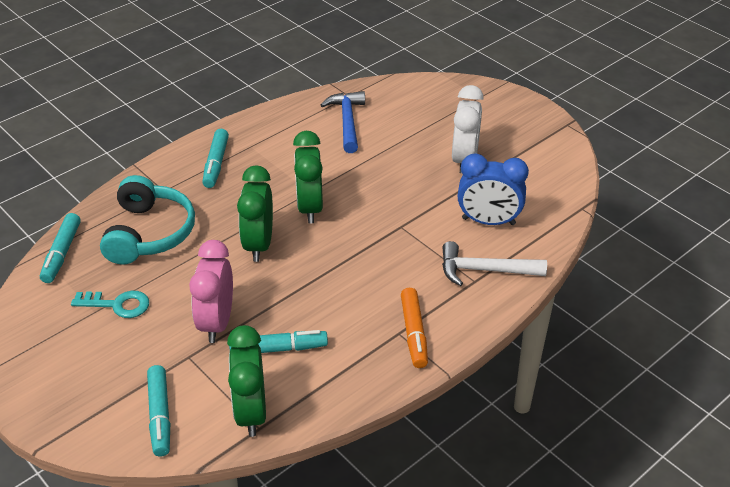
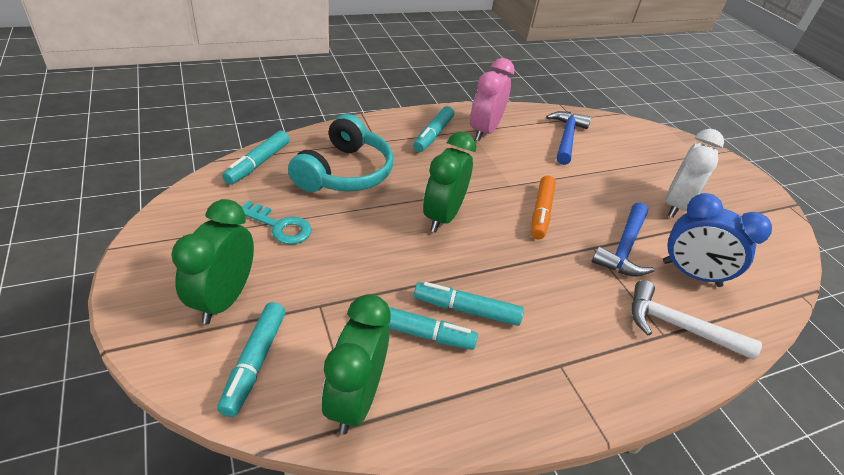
camera: 15 degrees right, 0 degrees up
pink clock [189,240,233,343] -> pink clock moved to [470,58,515,141]
green clock [293,131,323,224] -> green clock moved to [171,199,254,324]
orange marker [401,288,428,368] -> orange marker moved to [531,176,556,239]
none -> turquoise marker [414,282,524,326]
none -> blue hammer [592,203,654,277]

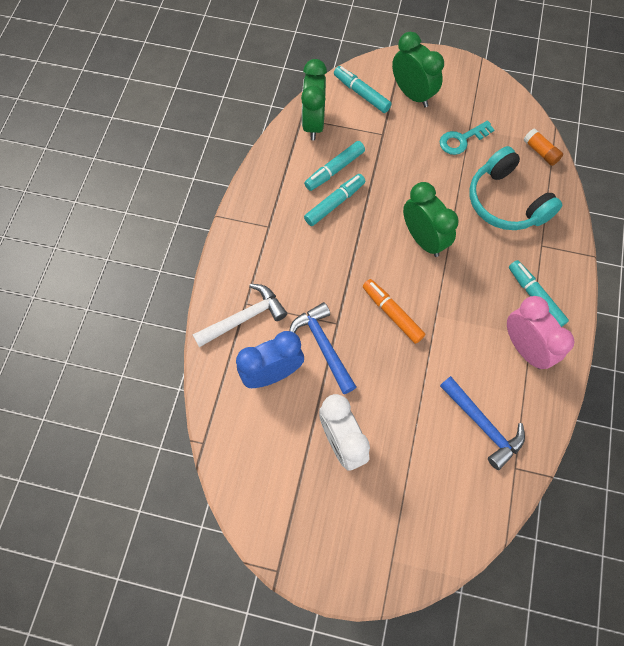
camera: 130 degrees right, 25 degrees up
turquoise marker [222,131,290,185] -> orange glue stick [523,128,563,166]
green clock [322,294,391,434] -> green clock turned 135 degrees counterclockwise [301,59,327,140]

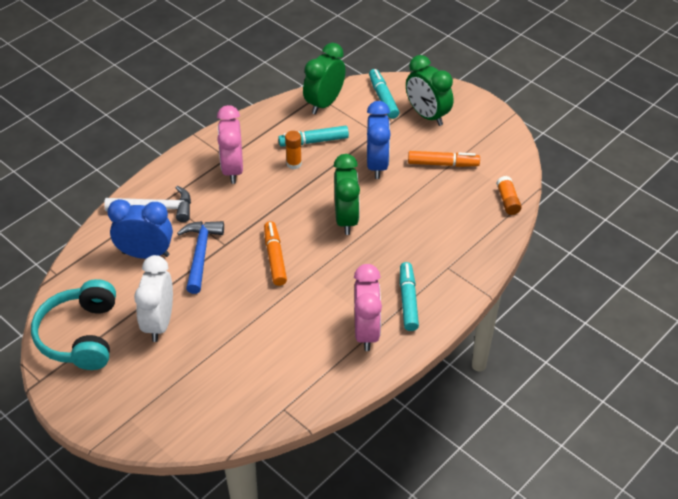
camera: 30 degrees right, 20 degrees down
turquoise marker [304,174,365,226] -> orange glue stick [285,131,302,169]
green clock [392,32,444,107] -> green clock turned 150 degrees clockwise [406,55,453,126]
turquoise key [439,120,495,155] -> orange marker [408,151,480,167]
blue hammer [440,376,525,470] -> none
turquoise headphones [470,146,562,230] -> turquoise headphones moved to [31,279,116,370]
none -> pink clock [217,105,243,184]
none -> blue clock [367,101,391,179]

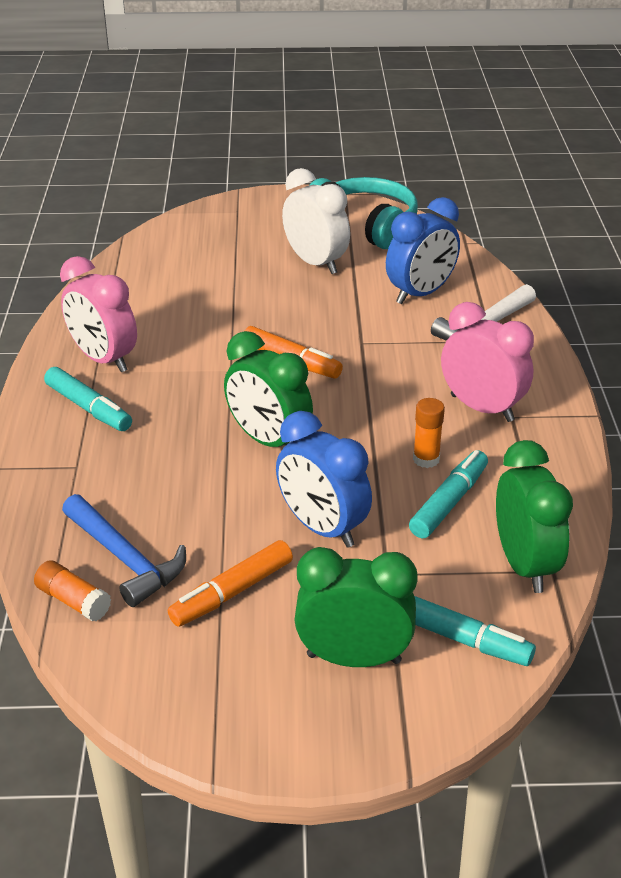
camera: 135 degrees right, 10 degrees down
blue hammer [177,221,224,294] -> blue hammer moved to [62,494,186,607]

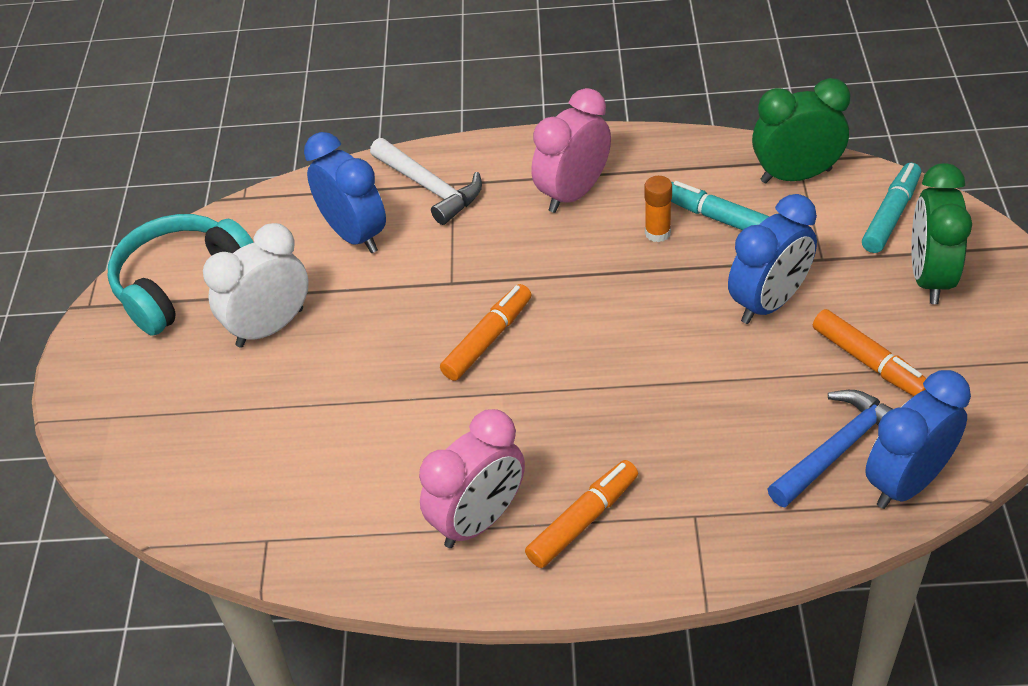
camera: 85 degrees left, 10 degrees up
orange glue stick [34,560,111,621] -> blue clock [865,370,971,509]
turquoise marker [44,367,132,431] -> orange marker [525,460,638,568]
green clock [224,331,313,447] -> none

